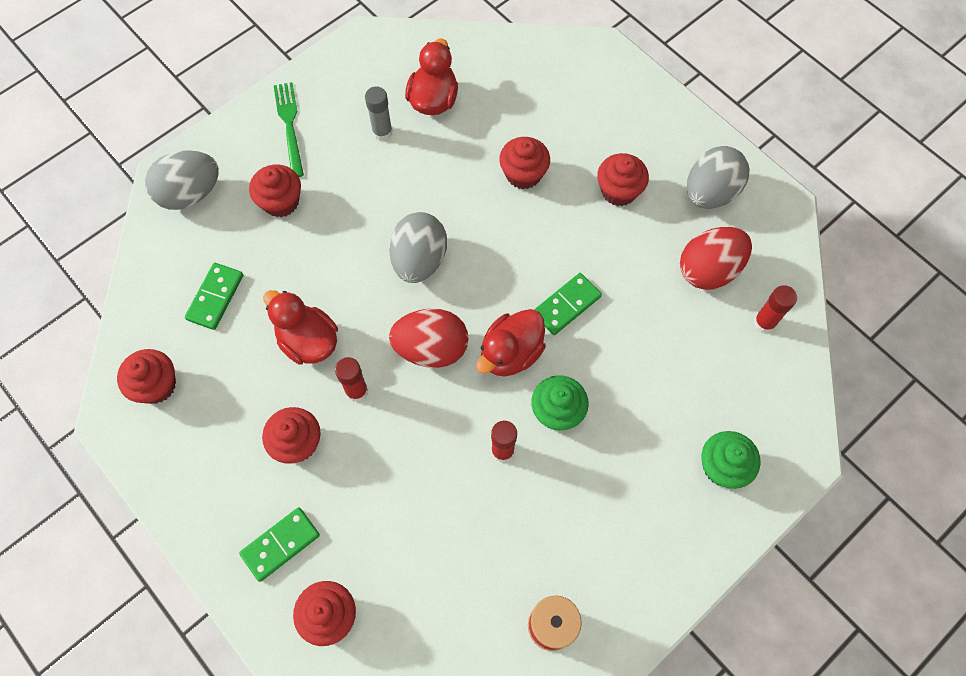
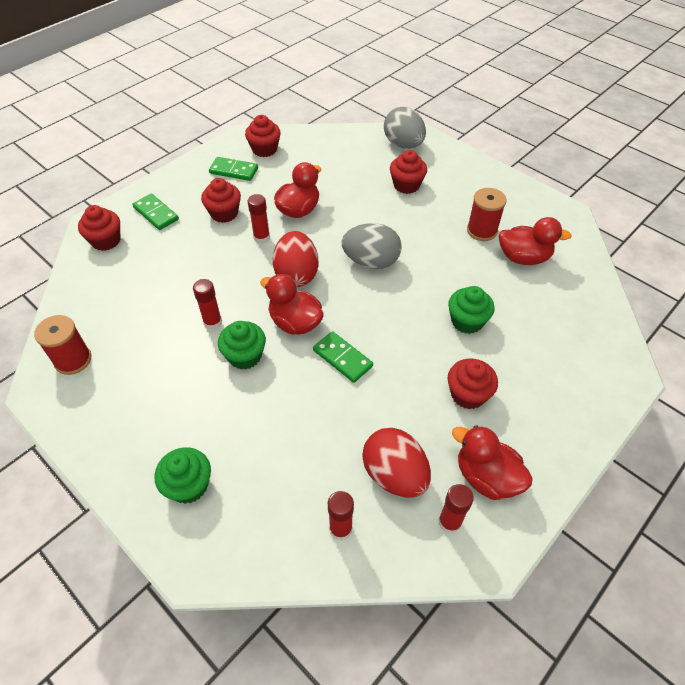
camera: 85 degrees right, 15 degrees down
green domino [185,263,243,330] -> green domino moved to [209,157,258,181]
green fork [273,82,304,177] -> none
grey glue stick [365,86,393,141] -> red spool [467,188,506,241]
red cupcake [499,137,550,189] -> green cupcake [448,286,494,334]
grey egg [687,146,750,209] -> red duck [452,425,533,500]
none -> red glue stick [438,484,474,534]

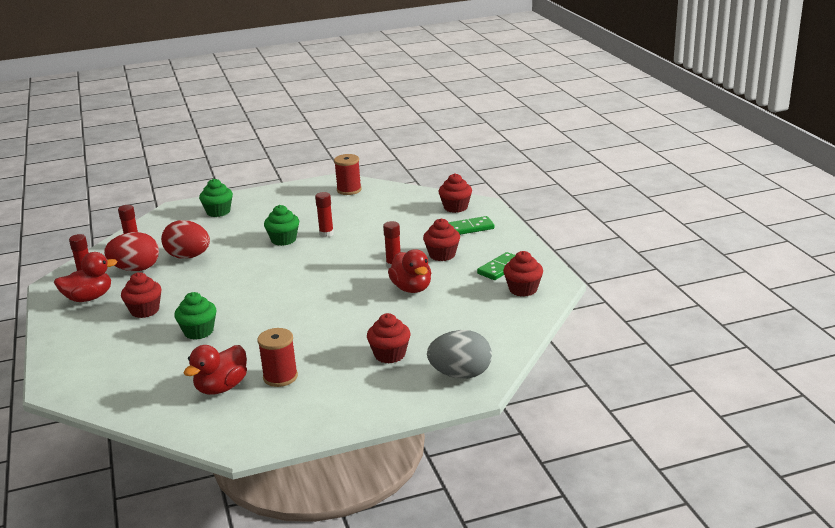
camera: 120 degrees right, 25 degrees down
red duck [260,274,324,335] -> none
red egg [273,231,319,287] -> red egg moved to [161,220,210,259]
green domino [313,331,373,383] -> none
grey egg [342,223,402,269] -> none

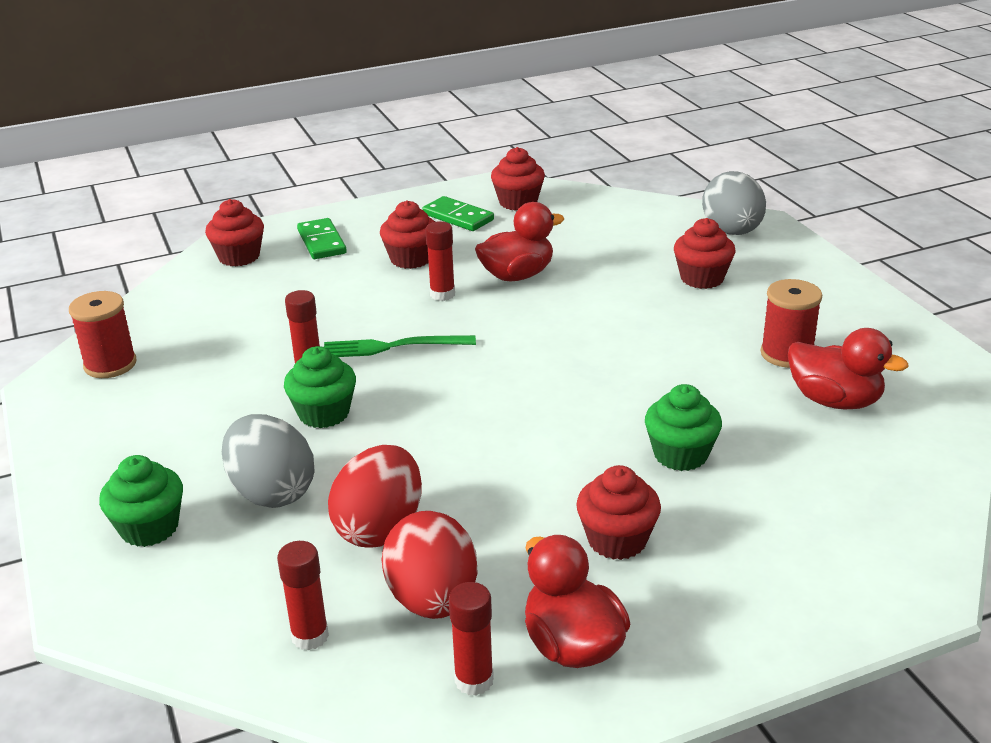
camera: 95 degrees left, 5 degrees up
none -> grey egg [222,414,315,508]
none -> green fork [324,335,476,357]

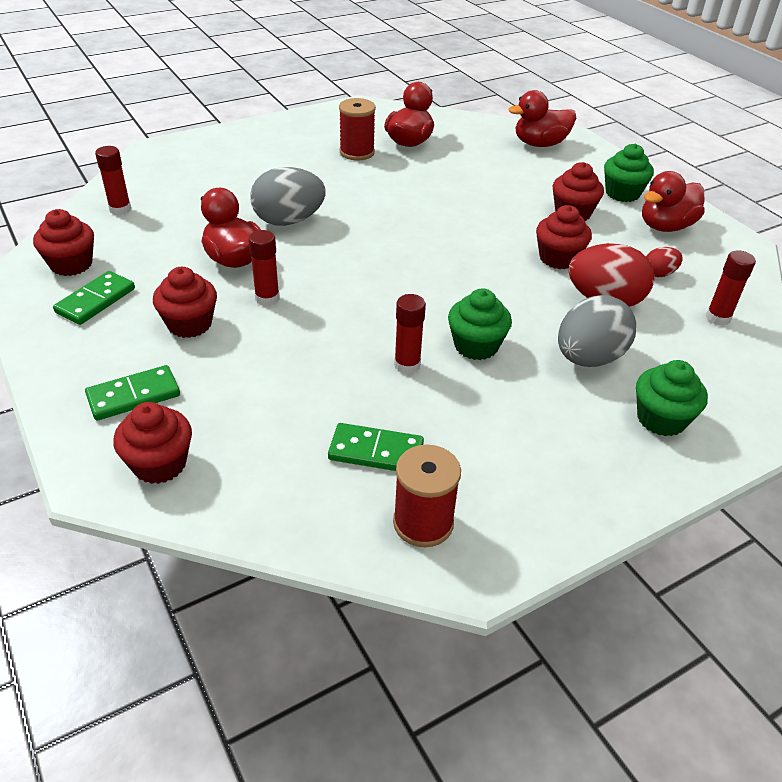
camera: 100 degrees left, 10 degrees up
green fork [324,335,476,357] -> none
red egg [381,511,478,619] -> red egg [646,247,683,277], size x0.50
red glue stick [449,582,494,696] -> red glue stick moved to [95,146,131,215]
green cupcake [645,384,722,471] -> green cupcake moved to [604,144,654,202]
red cupcake [674,218,736,289] -> red cupcake moved to [536,205,592,269]
grey egg [702,171,766,235] -> grey egg moved to [250,167,326,226]
none -> green domino [328,423,424,471]
none -> red duck [509,90,576,147]

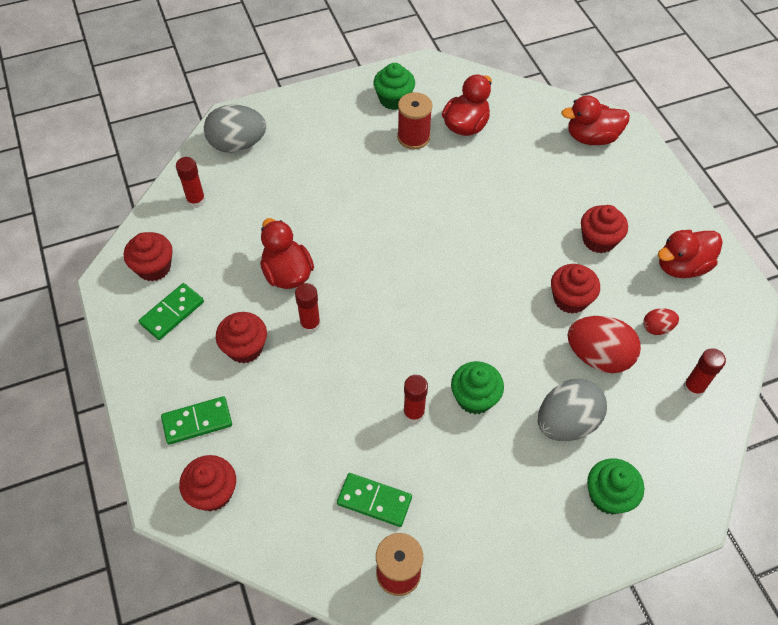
camera: 10 degrees right, 15 degrees up
grey egg [250,167,326,226] -> grey egg moved to [204,105,266,153]
green cupcake [604,144,654,202] -> green cupcake moved to [373,63,415,110]

